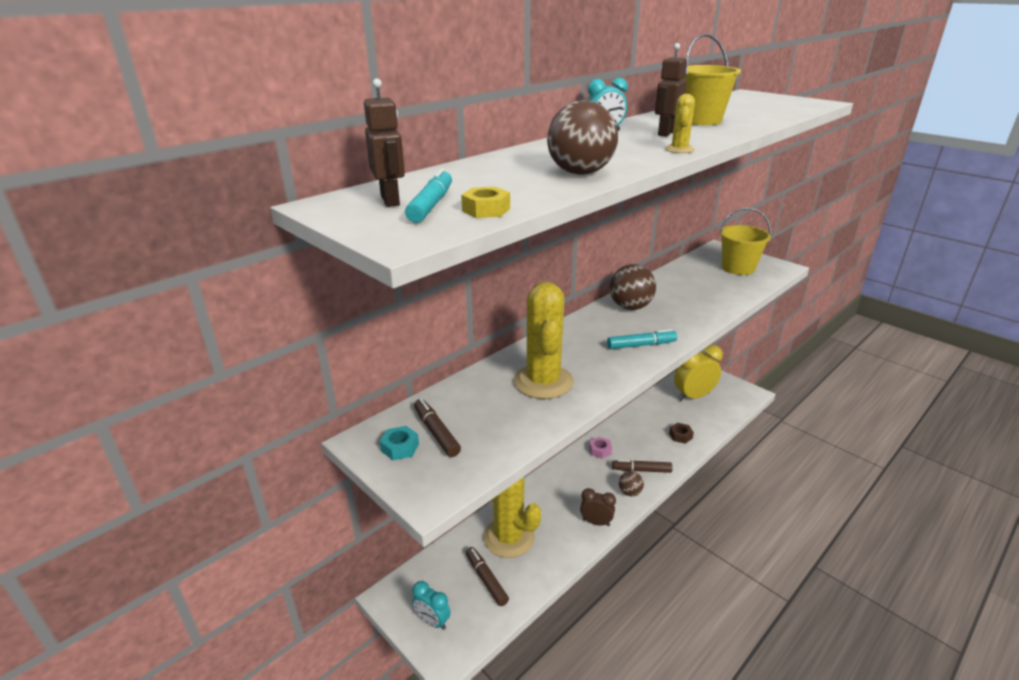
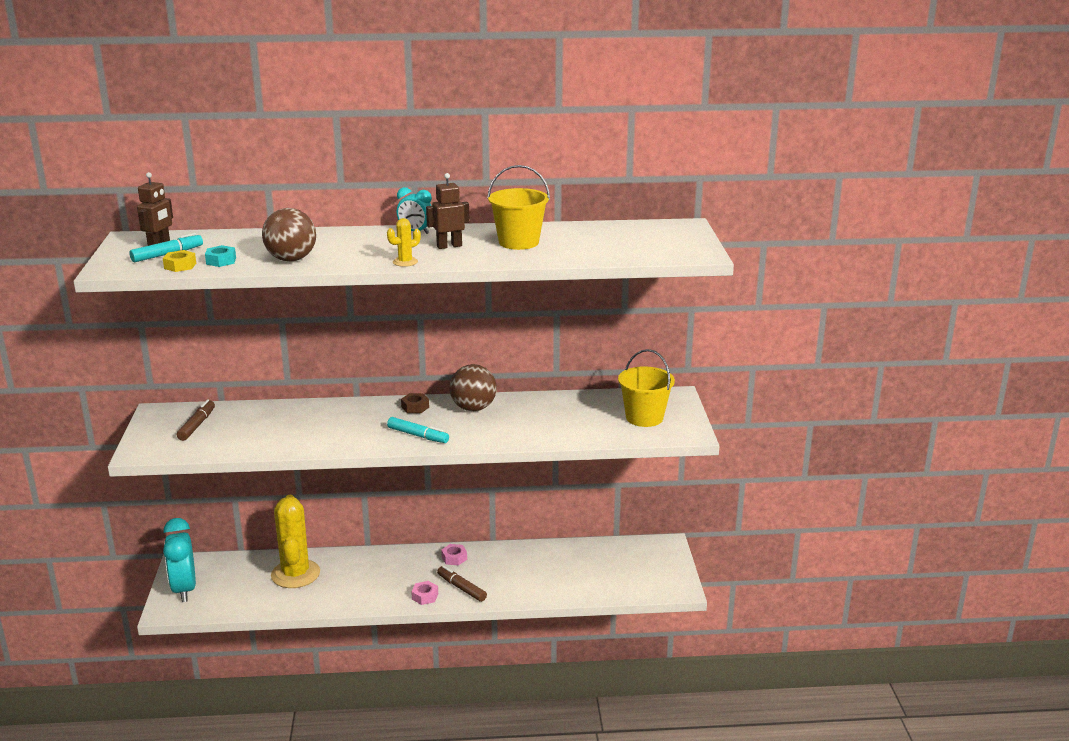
camera: 40 degrees right, 5 degrees down
turquoise nut [380,426,419,460] -> turquoise nut moved to [205,245,236,267]
turquoise clock [412,581,451,630] -> turquoise clock [163,518,196,602], size x1.76
brown marker [466,547,509,606] -> none
yellow cactus [514,282,574,399] -> none
brown clock [580,488,616,526] -> none
brown ball [619,471,644,496] -> pink nut [411,581,438,605]
brown nut [669,423,694,444] -> brown nut moved to [401,393,429,413]
yellow clock [674,345,723,401] -> none

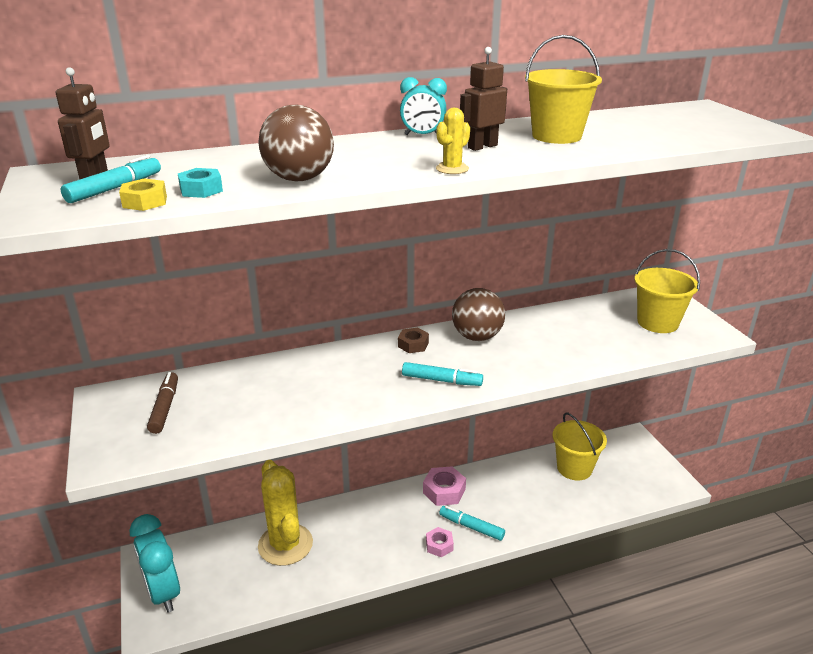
camera: 15 degrees left, 5 degrees up
brown marker [437,566,487,602] -> turquoise marker [439,506,505,541]
pink nut [441,544,467,566] -> pink nut [423,466,466,506], size x1.58
none -> yellow bucket [553,413,607,481]

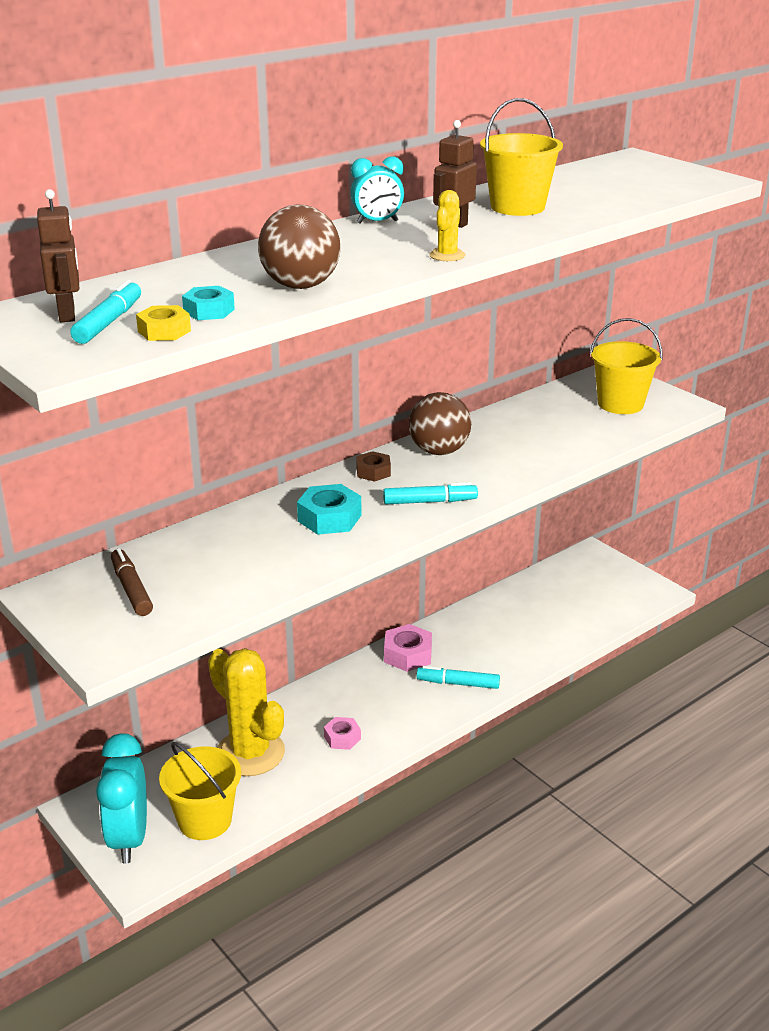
camera: 20 degrees left, 0 degrees up
turquoise clock [129,514,180,613] -> turquoise clock turned 45 degrees clockwise [96,733,147,864]
pink nut [426,527,454,557] -> pink nut moved to [324,717,361,750]
yellow bucket [553,413,607,481] -> yellow bucket moved to [159,742,241,840]
none -> turquoise nut [297,484,361,535]

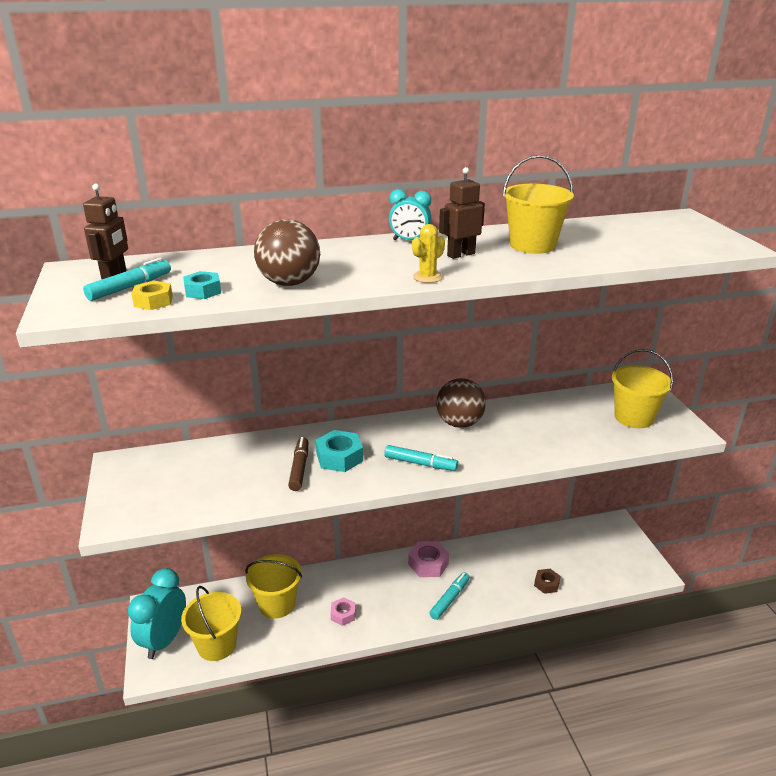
camera: 25 degrees right, 0 degrees up
brown marker [111,548,153,616] -> brown marker moved to [288,437,308,491]
yellow cactus [208,648,285,776] -> yellow bucket [245,554,302,619]
brown nut [356,451,391,482] -> brown nut moved to [534,569,561,594]
turquoise marker [416,666,500,689] -> turquoise marker turned 90 degrees clockwise [429,572,470,620]

